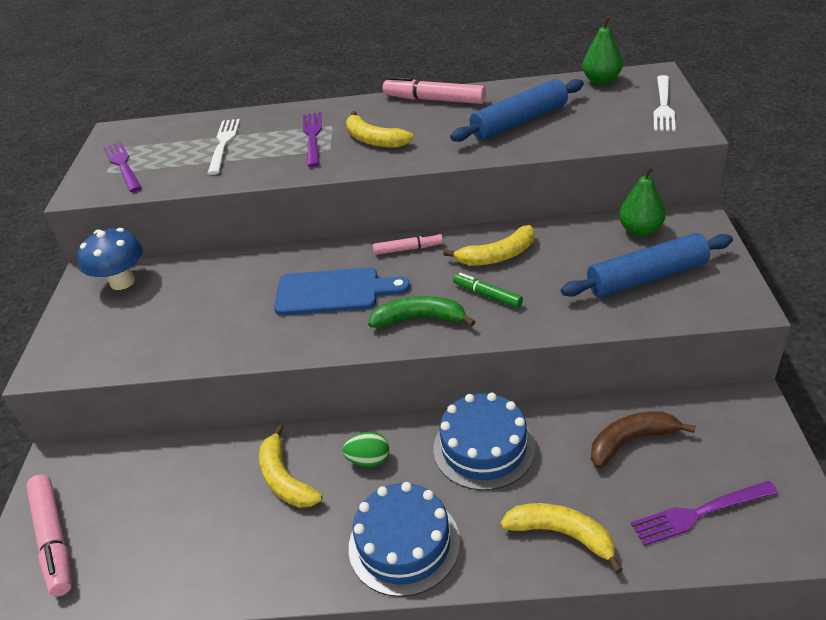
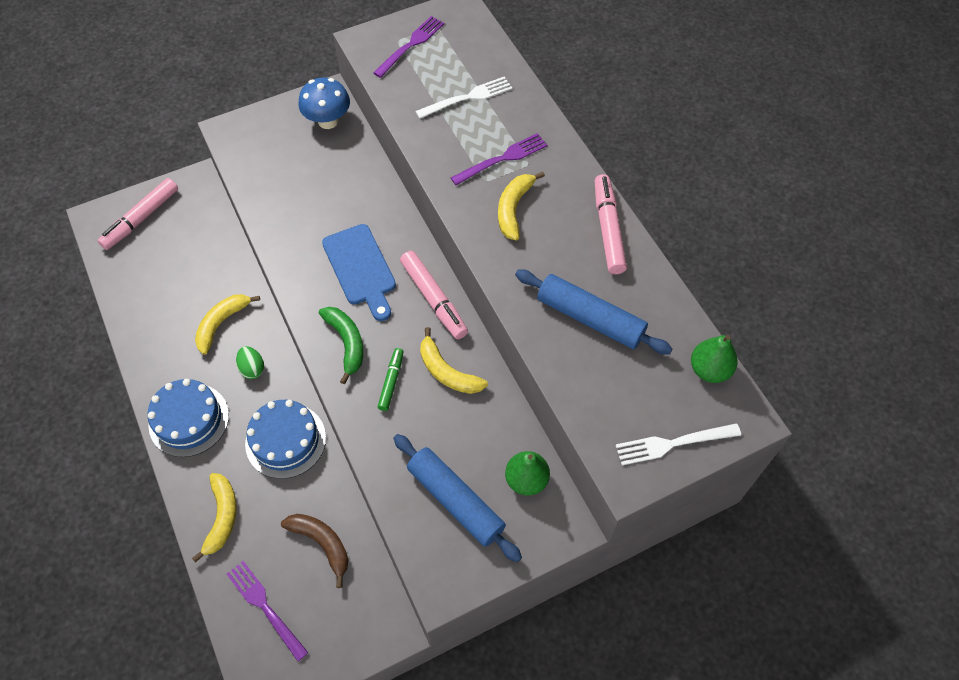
camera: 60 degrees right, 20 degrees up
pink marker [373,233,443,255] -> pink marker [400,251,468,339], size x1.70

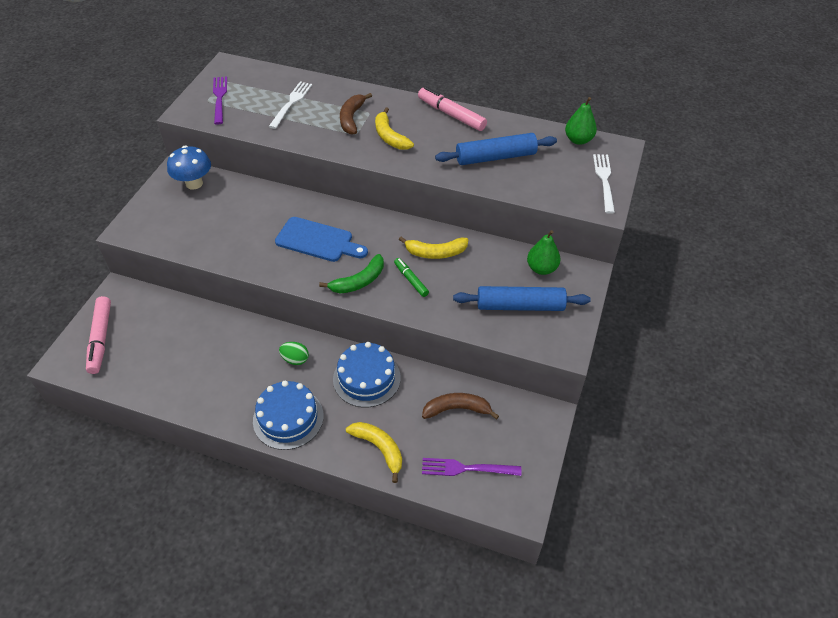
camera: 45 degrees left, 10 degrees down
yellow banana [195,294,260,355] -> none
green banana [319,307,363,384] -> green banana turned 120 degrees clockwise [319,254,384,294]
pink marker [400,251,468,339] -> none
purple fork [451,133,547,185] -> brown banana [340,93,372,135]
white fork [616,423,741,465] -> white fork turned 150 degrees clockwise [593,154,615,214]

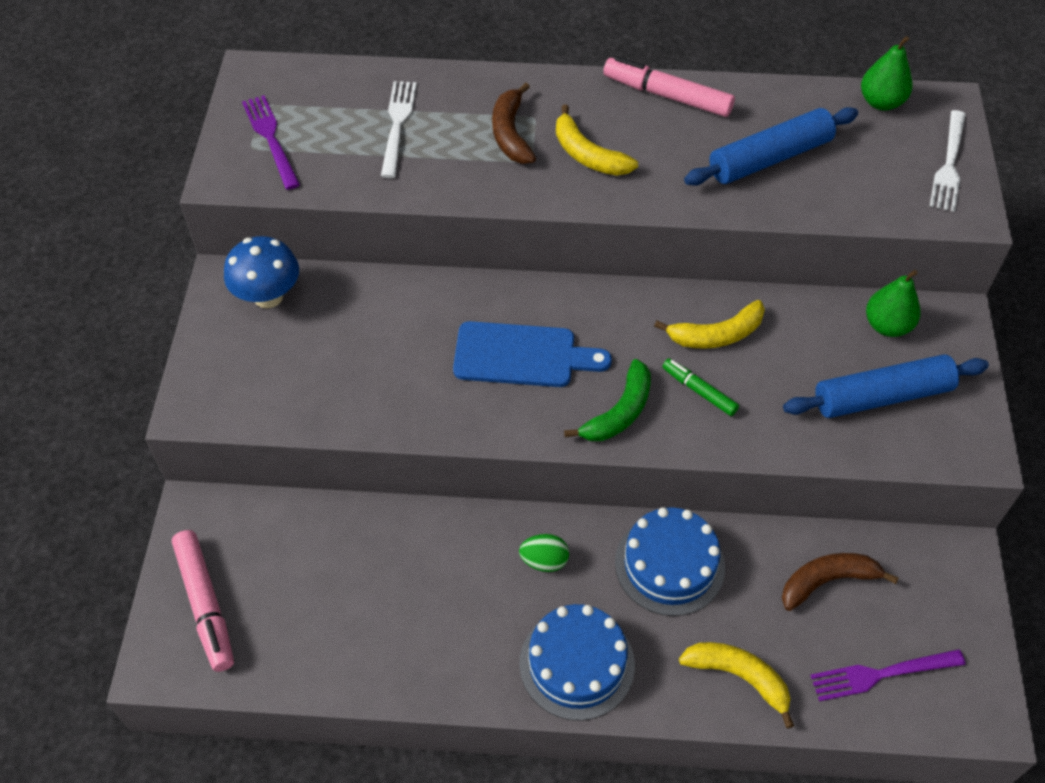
camera: 15 degrees left, 5 degrees up
white fork [593,154,615,214] -> white fork turned 150 degrees counterclockwise [930,110,966,212]

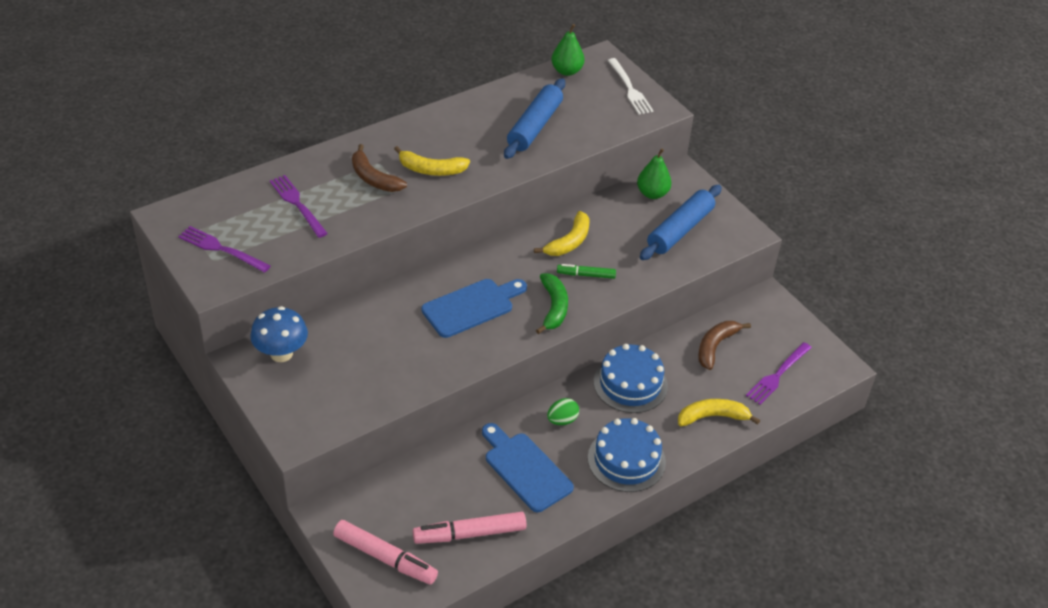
camera: 40 degrees left, 10 degrees down
white fork [381,81,417,178] -> purple fork [270,175,328,238]
pink marker [603,56,735,117] -> pink marker moved to [413,512,526,544]
none -> blue cutting board [482,423,574,512]

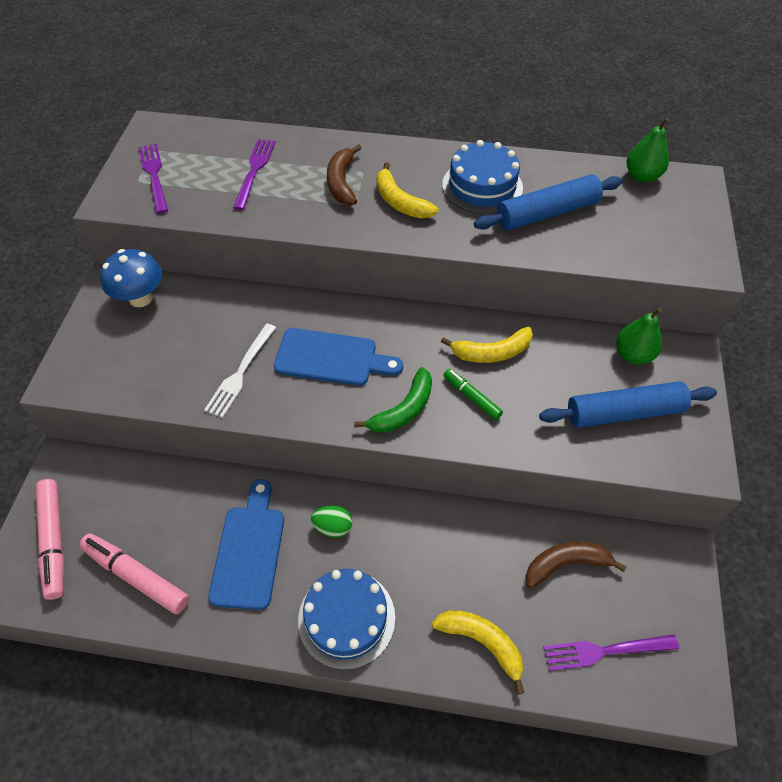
camera: 45 degrees right, 10 degrees up
blue cake [594,344,668,413] -> blue cake moved to [442,140,523,214]
white fork [607,58,653,114] -> white fork moved to [204,324,276,418]

